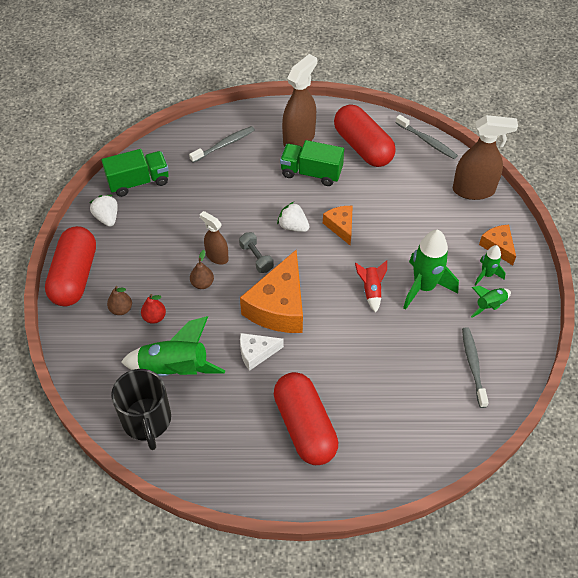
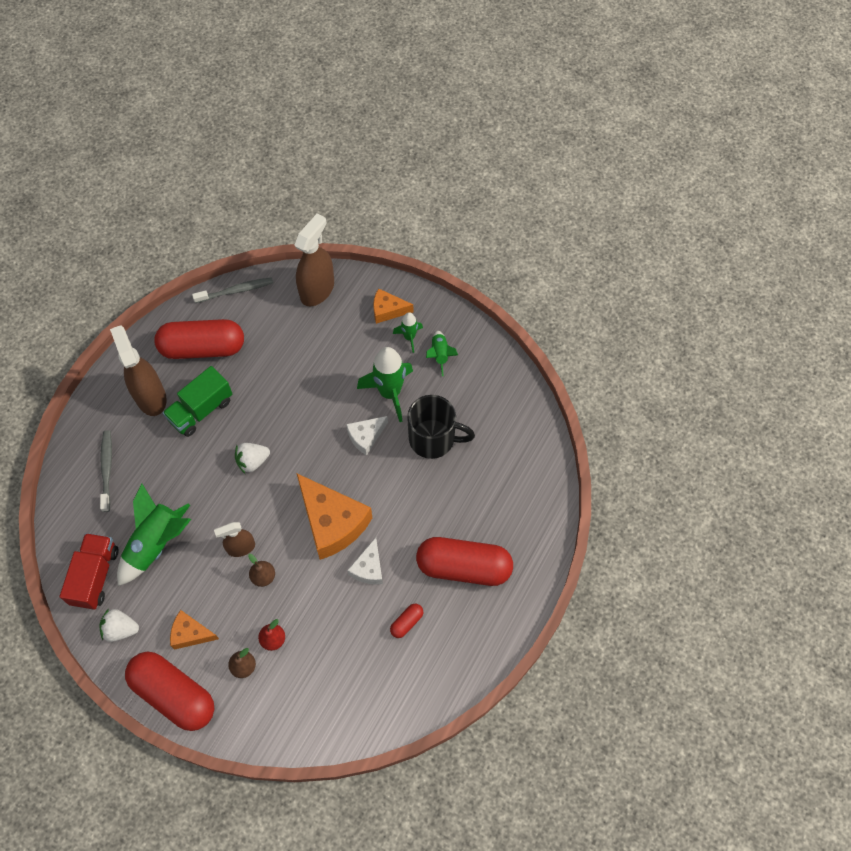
camera: 60 degrees left, 10 degrees up
green truck [102,149,169,197] -> red truck [60,533,119,610]
black mug [111,369,171,450] -> black mug moved to [407,395,475,459]
green rocket [121,316,225,377] -> green rocket moved to [117,483,191,586]
grey dumbbell [239,232,274,273] -> none
orange cheese [323,206,353,245] -> orange cheese moved to [170,610,219,650]
red rocket [355,260,387,313] -> white cheese [346,416,388,456]
grey toothbrush [462,327,489,408] -> none
none -> red capsule [390,604,423,638]

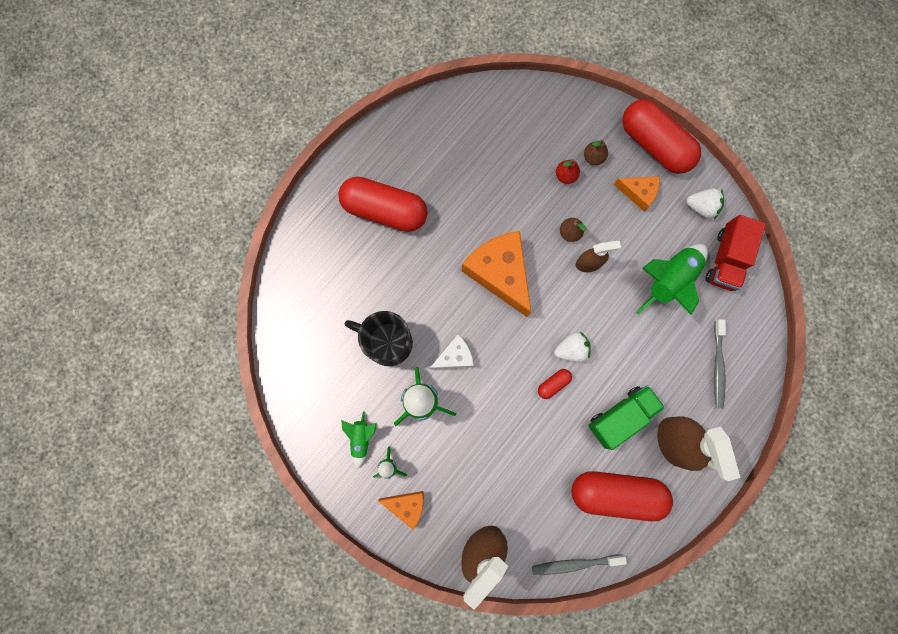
camera: 170 degrees left, 15 degrees up
white cheese [347,538,383,585] -> none
red capsule [390,604,423,638] -> red capsule moved to [538,369,572,399]

